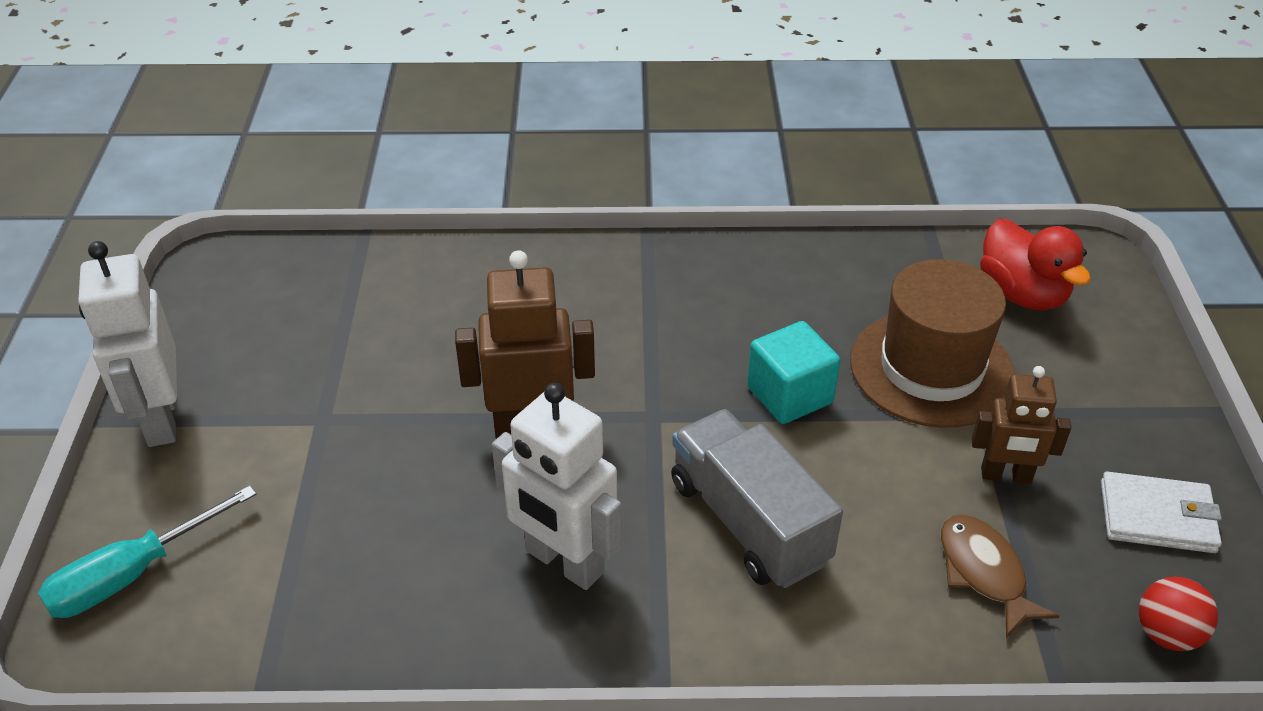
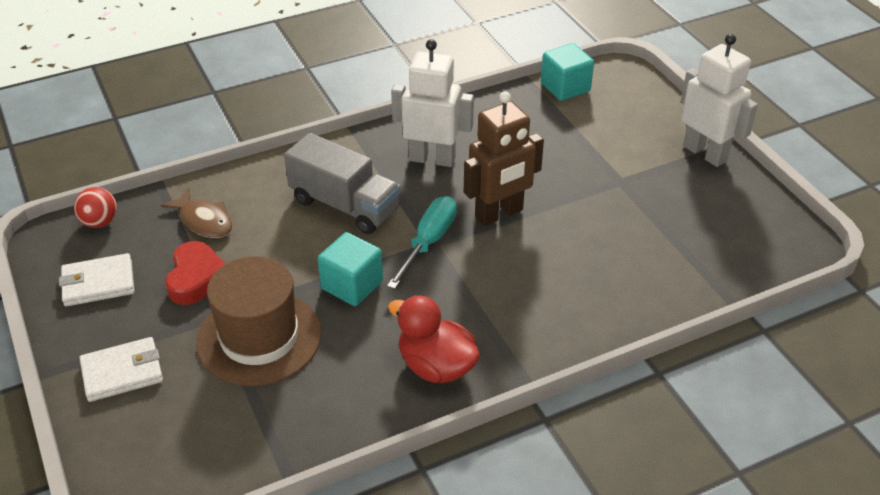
camera: 155 degrees right, 0 degrees up
turquoise screwdriver [38,485,256,618] -> turquoise screwdriver moved to [387,196,457,289]
brown robot [972,366,1071,484] -> red heart [165,241,225,305]
red duck [980,219,1091,310] -> red duck moved to [388,295,480,383]
none -> white wallet [79,337,163,402]
none -> turquoise cube [541,43,594,101]

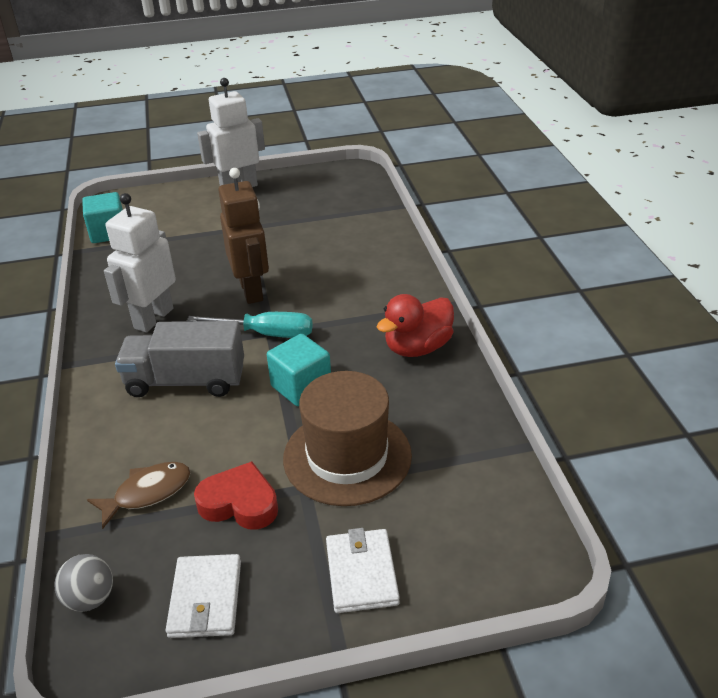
camera: 75 degrees left, 5 degrees down
red ball [74,187,117,228] -> grey ball [54,554,113,612]
grey truck [284,133,401,234] -> grey truck turned 135 degrees counterclockwise [115,321,244,397]
turquoise screwdriver [387,196,457,289] -> turquoise screwdriver turned 150 degrees clockwise [187,312,313,338]

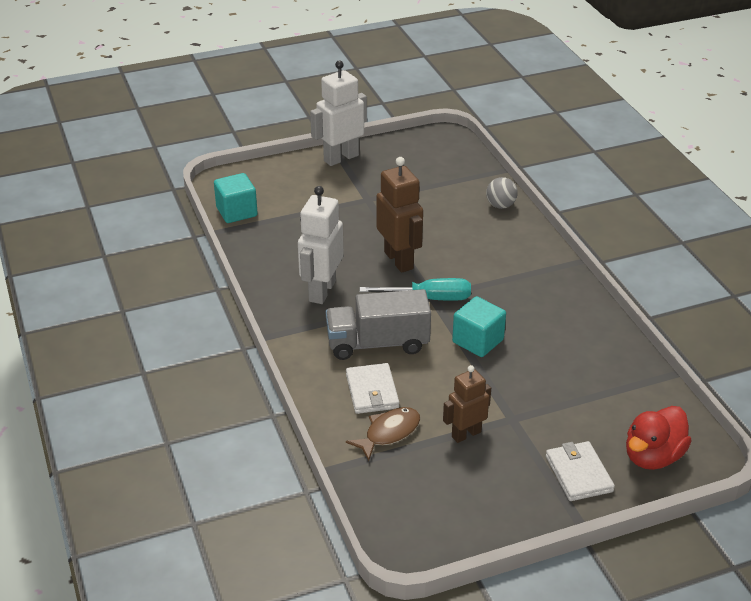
camera: 10 degrees left, 0 degrees up
grey ball [54,554,113,612] -> grey ball moved to [486,177,518,209]
white wallet [166,554,241,638] -> white wallet moved to [346,363,399,414]
red heart [194,461,278,529] -> brown robot [443,365,491,443]
brown hat [283,371,412,506] -> none
red duck [377,294,454,357] -> red duck moved to [626,406,692,470]

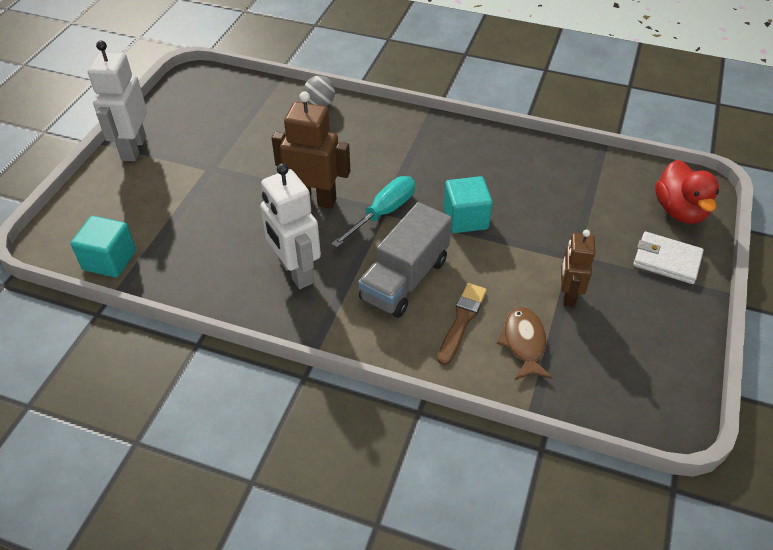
camera: 50 degrees left, 10 degrees up
white wallet [346,363,399,414] -> brown brush [438,283,487,365]

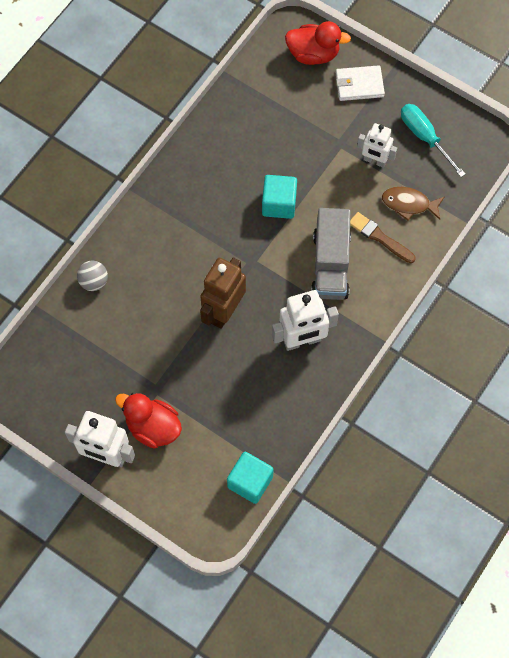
camera: 75 degrees left, 20 degrees up
turquoise screwdriver [331,176,415,248] -> turquoise screwdriver moved to [401,104,465,177]
grey truck [358,202,452,318] -> grey truck turned 45 degrees clockwise [311,208,351,300]
brown robot [561,230,595,307] -> white robot [357,123,397,168]
white wallet [633,231,704,284] -> white wallet turned 45 degrees clockwise [336,65,385,101]
none -> red duck [115,393,182,448]

